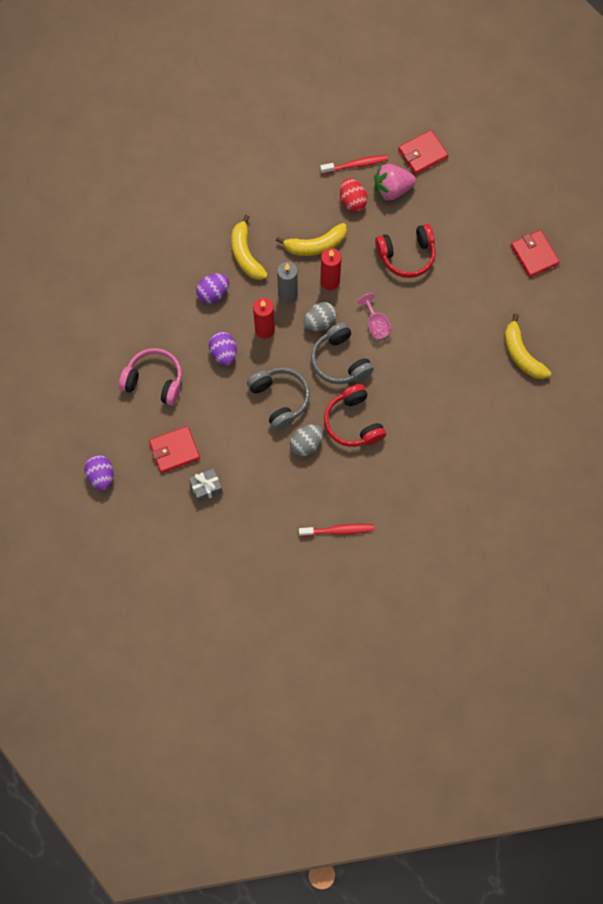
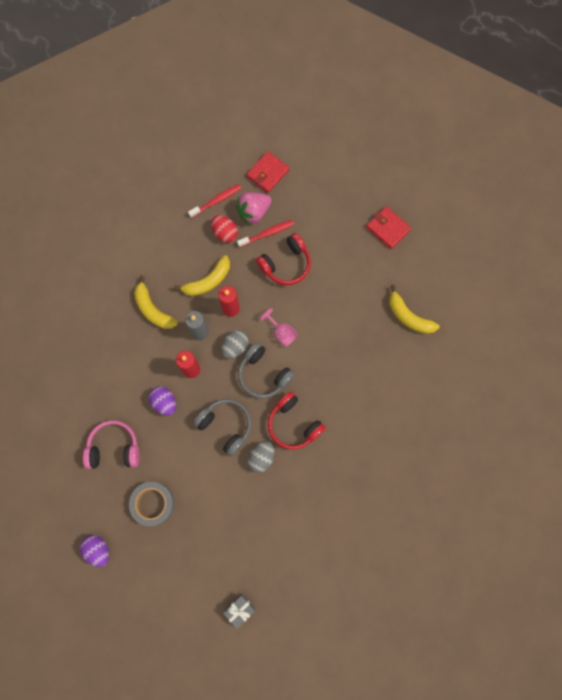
camera: 20 degrees left, 5 degrees up
red wallet [149,426,200,473] -> grey tape [129,482,175,526]
grey gift [189,469,223,502] -> grey gift moved to [223,594,255,629]
purple egg [196,273,229,304] -> none
red toothbrush [299,523,374,537] -> red toothbrush moved to [237,220,294,248]

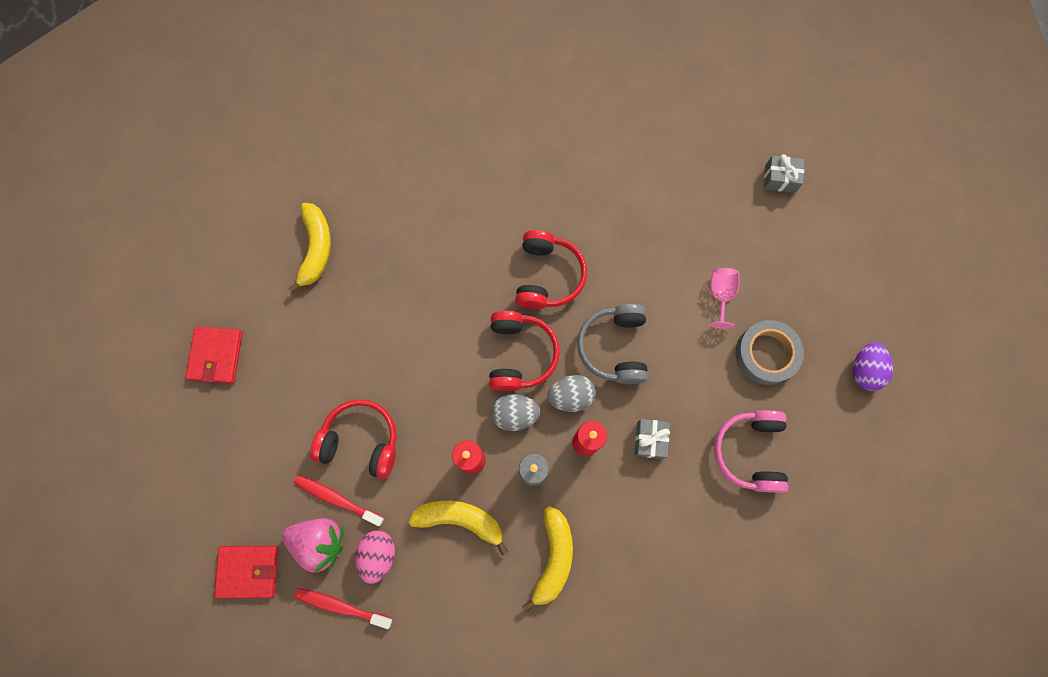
camera: 130 degrees left, 0 degrees up
pink headphones [83,420,140,469] -> pink headphones turned 45 degrees clockwise [714,410,788,493]
purple egg [149,386,176,416] -> grey gift [635,419,670,459]
red egg [211,215,238,243] -> pink egg [355,531,395,584]
grey headphones [238,342,295,398] -> red headphones [489,311,560,391]
grey egg [248,441,274,473] -> grey egg moved to [547,375,596,412]
pink goblet [260,308,298,346] -> pink goblet moved to [709,268,740,329]

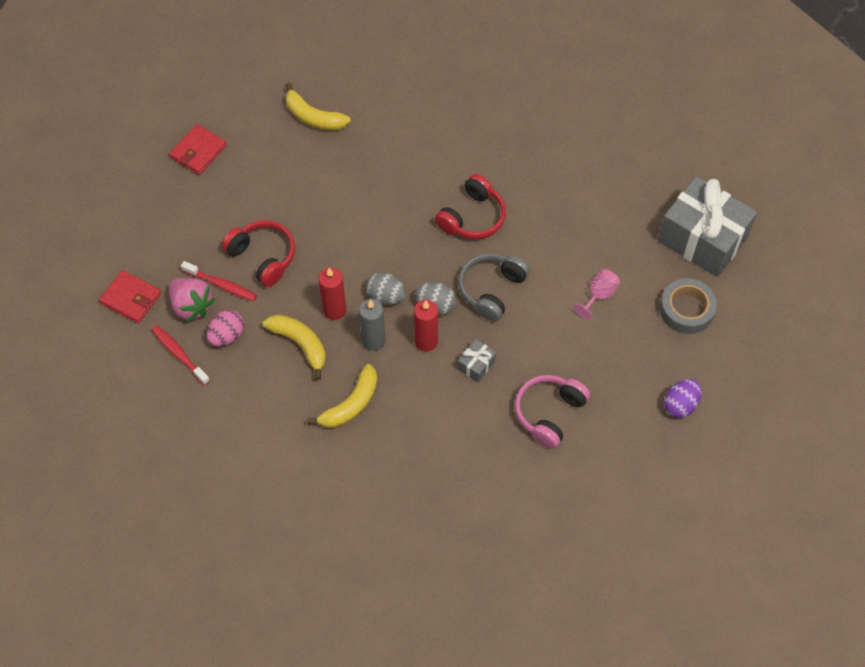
camera: 30 degrees right, 15 degrees down
yellow banana [288,203,331,294] -> yellow banana turned 90 degrees clockwise [286,83,351,130]
red toothbrush [294,475,384,526] -> red toothbrush turned 150 degrees clockwise [181,261,257,301]
red headphones [489,311,560,391] -> none
grey tape [735,320,804,385] -> grey tape moved to [660,278,717,334]
grey gift [764,154,804,193] -> grey gift [658,176,757,277], size x2.45

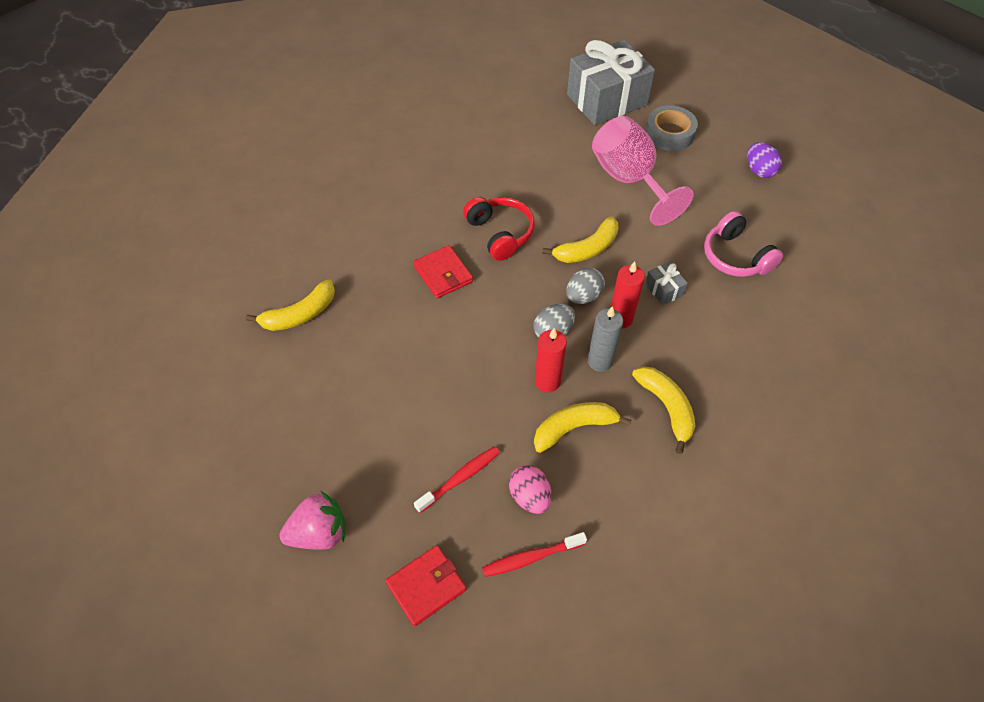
camera: 65 degrees left, 5 degrees down
red wallet [169,124,227,175] -> red wallet moved to [413,245,473,298]
pink strawberry [169,278,215,322] -> pink strawberry moved to [279,491,345,550]
red headphones [222,220,295,287] -> none
grey headphones [458,253,530,322] -> yellow banana [542,216,618,263]
pink goblet [573,269,620,320] -> pink goblet [592,116,694,226], size x2.24

